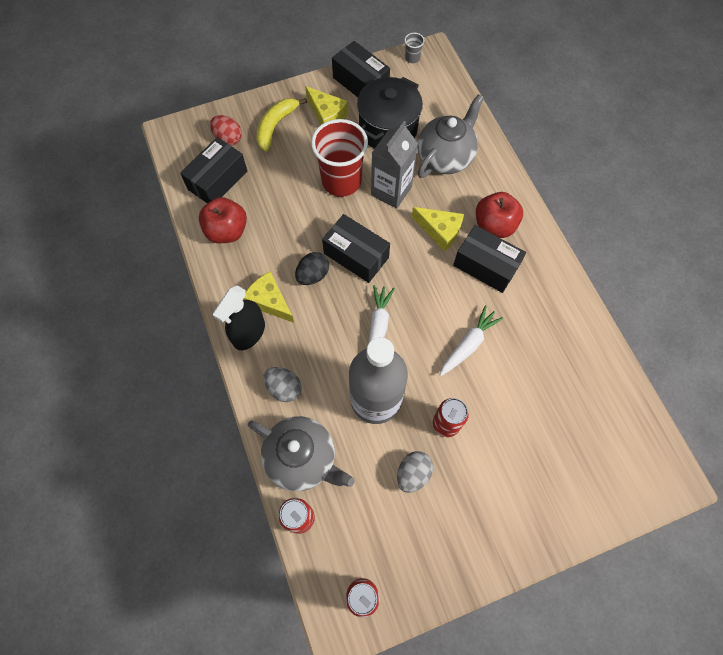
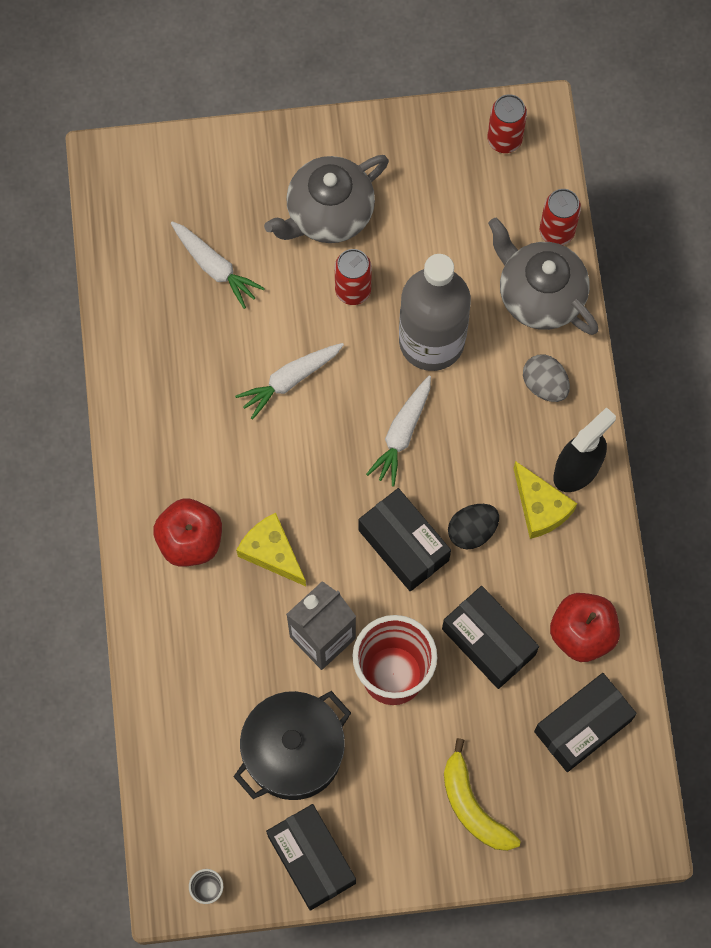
camera: 165 degrees left, 5 degrees up
red egg [210,115,242,146] -> none
yellow banana [257,98,307,152] -> yellow banana turned 105 degrees clockwise [444,738,521,851]
yellow cheese [305,86,348,125] -> none
grey egg [397,451,433,493] -> none
grey teapot [417,94,484,178] -> grey teapot moved to [264,155,389,243]
black box [453,225,526,293] -> black box moved to [442,586,539,689]
none -> white carrot [171,221,265,309]

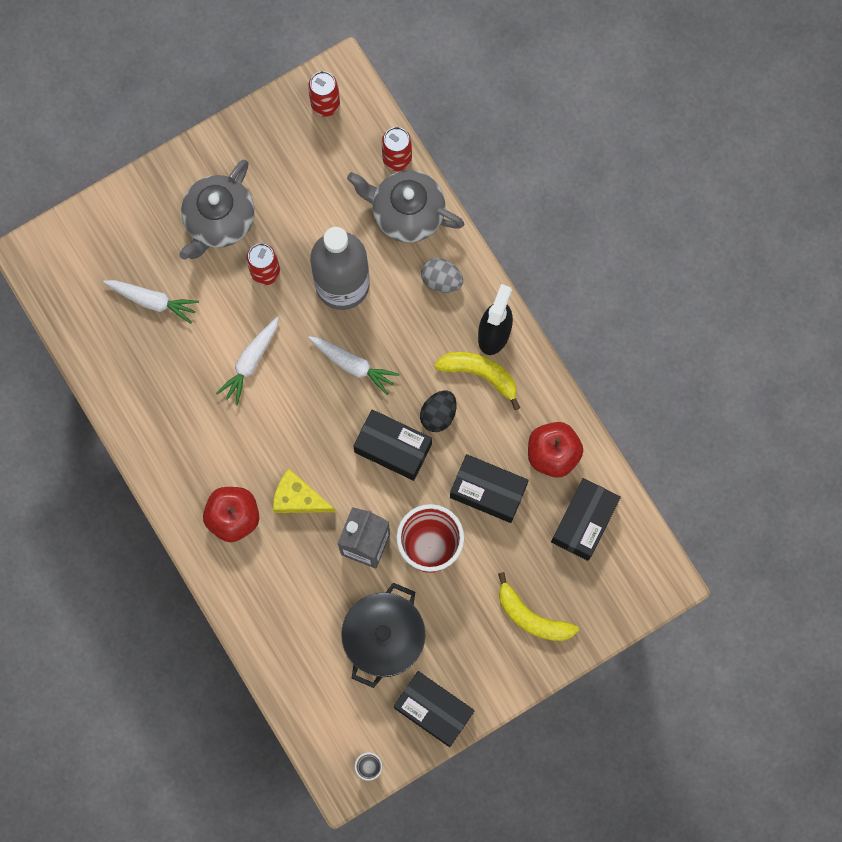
camera: 25 degrees left, 5 degrees up
white carrot [366,376,431,487] -> white carrot turned 60 degrees counterclockwise [308,336,399,395]
yellow cheese [513,461,577,539] -> yellow banana [434,352,520,410]

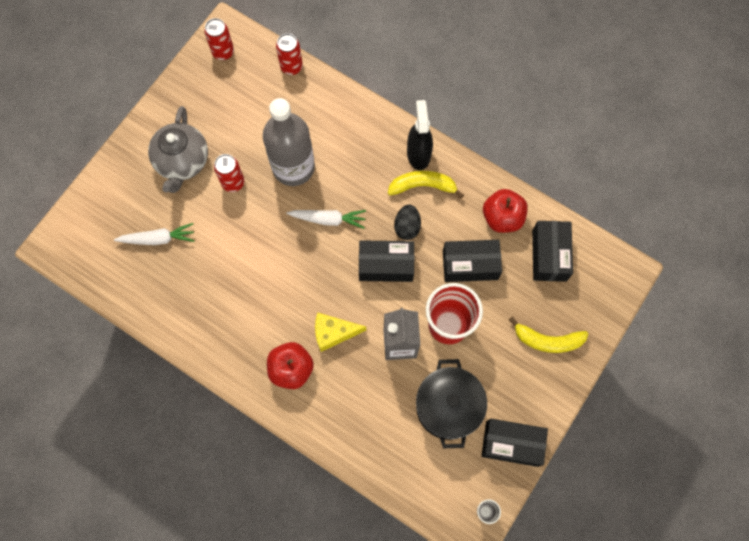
camera: 25 degrees left, 5 degrees down
white carrot [216,317,279,405] -> none
grey teapot [347,170,464,243] -> none
grey egg [421,258,463,293] -> none

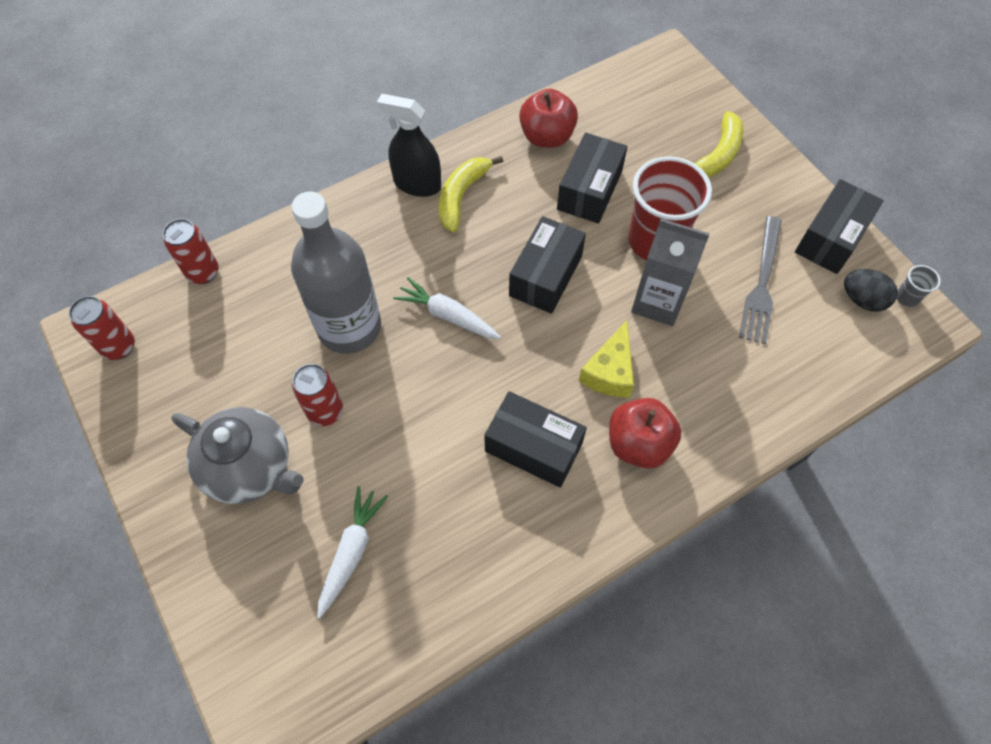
camera: 65 degrees left, 10 degrees down
white carrot [287,210,366,229] -> white carrot turned 90 degrees counterclockwise [393,277,501,339]
black egg [394,205,421,240] -> black egg moved to [844,269,898,312]
black pot [416,359,487,448] -> grey fork [739,216,782,344]
black box [532,221,573,282] -> black box moved to [484,391,587,488]

